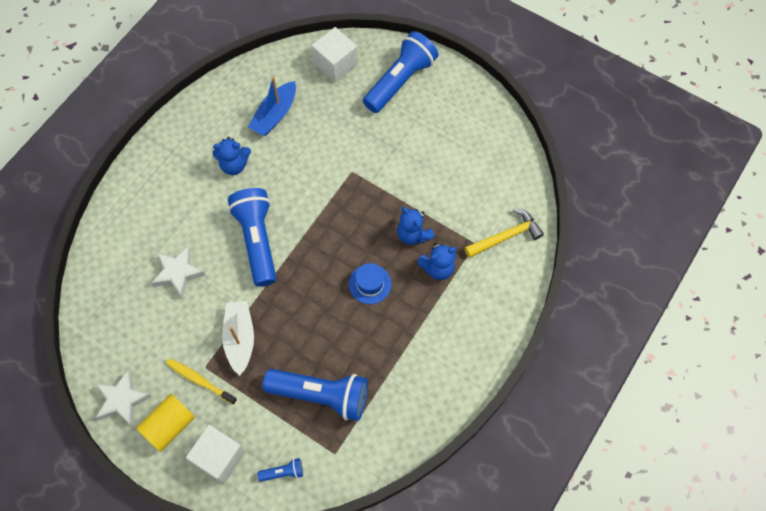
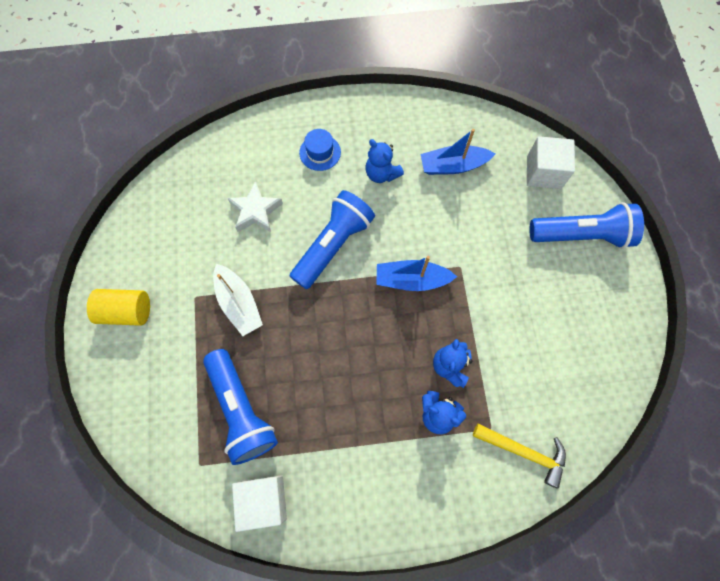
camera: 50 degrees right, 5 degrees up
white star [96,370,152,426] -> none
yellow toothbrush [166,359,237,405] -> none
white cube [186,425,246,484] -> white cube moved to [232,475,287,532]
white boat [222,301,254,376] -> white boat turned 105 degrees clockwise [213,264,263,336]
blue flashlight [257,458,303,481] -> none
blue hat [349,263,392,304] -> blue hat moved to [299,129,341,171]
none -> blue boat [376,256,457,291]

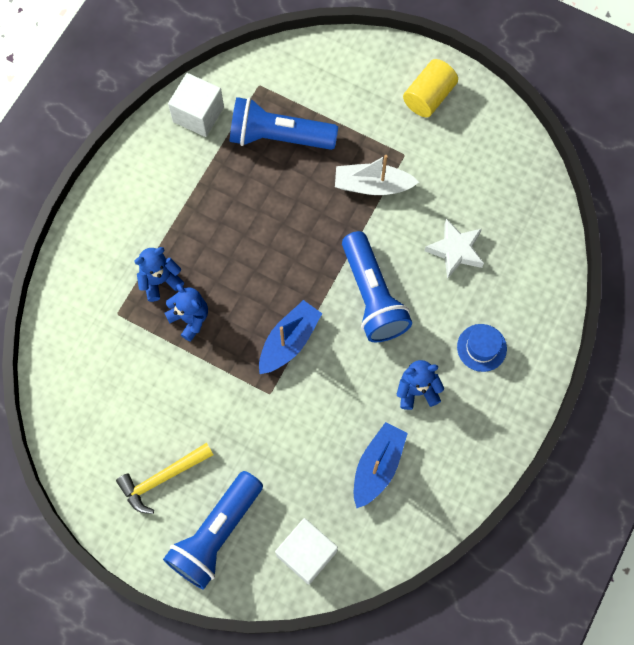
camera: 125 degrees right, 0 degrees up
yellow hammer [473,423,566,489] -> yellow hammer moved to [116,443,213,514]

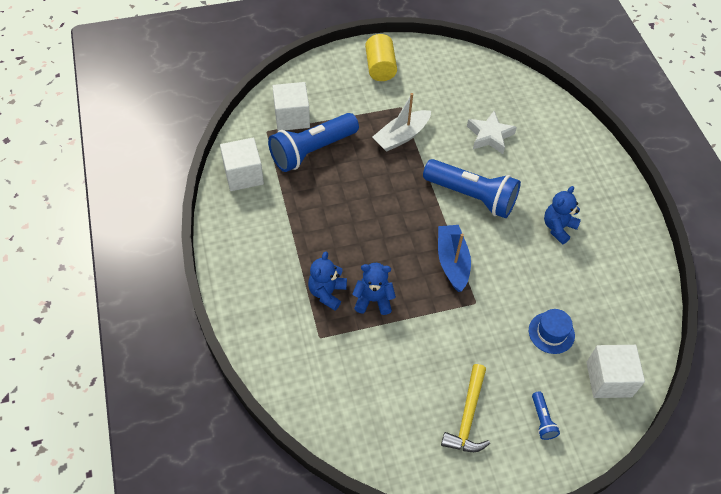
camera: 45 degrees left, 15 degrees down
blue flashlight [163,471,263,590] -> blue flashlight [532,392,560,440], size x0.42
blue boat [354,422,408,508] -> none
blue hat [457,324,507,372] -> blue hat moved to [529,309,575,354]
none -> white cube [272,82,310,131]

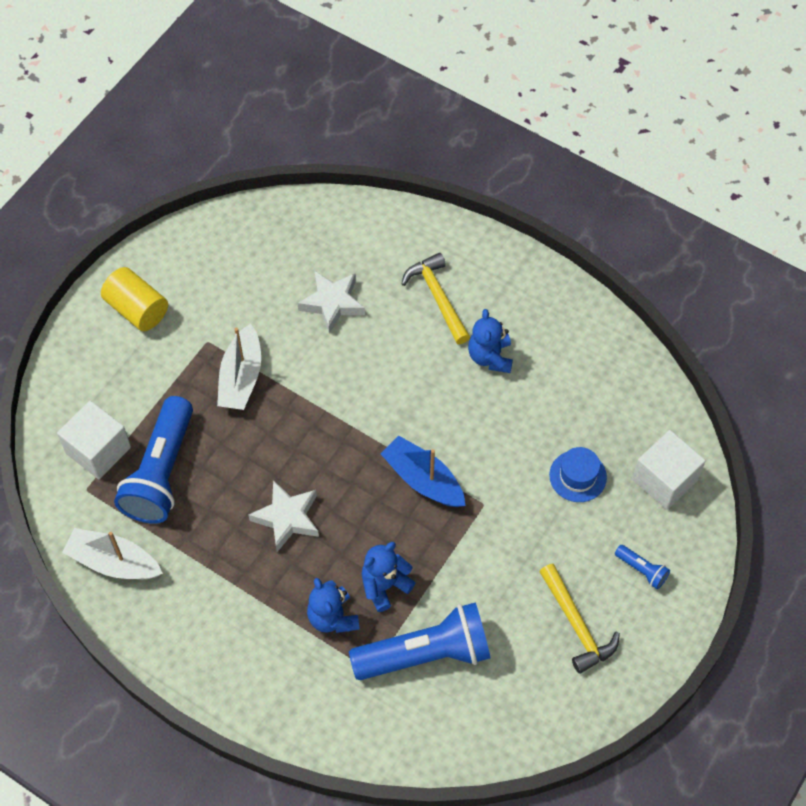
camera: 40 degrees left, 5 degrees up
white cube [220,138,264,191] -> white boat [62,528,163,579]
blue flashlight [423,159,521,218] -> blue flashlight moved to [349,602,491,680]
none -> white star [248,480,319,552]
none -> yellow hammer [402,253,470,344]

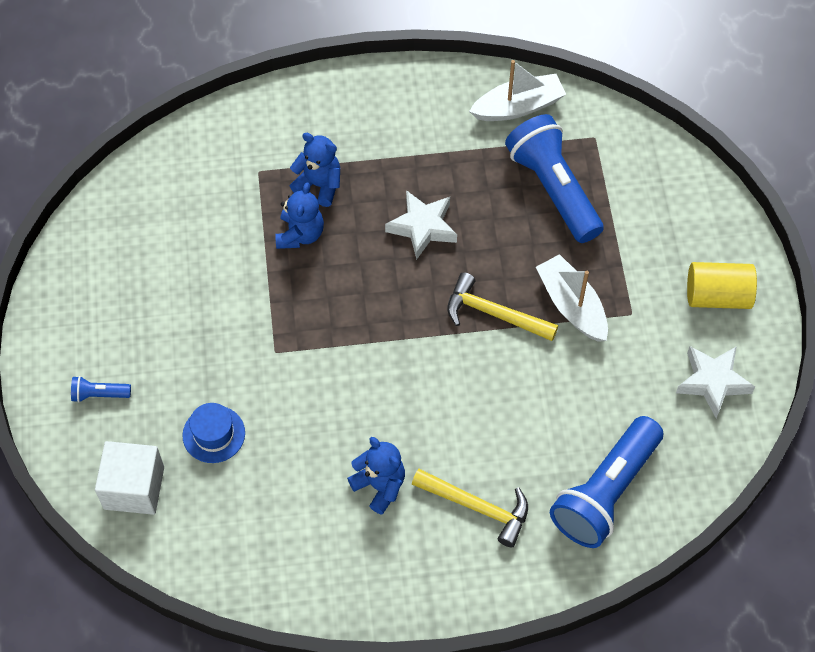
camera: 140 degrees right, 0 degrees up
white cube [57,401,131,479] -> none
white star [298,271,365,334] -> white star moved to [676,346,755,418]
blue flashlight [349,602,491,680] -> blue flashlight moved to [550,416,663,548]
blue boat [380,435,466,507] -> none
yellow hammer [539,564,620,674] -> yellow hammer moved to [447,272,558,341]

